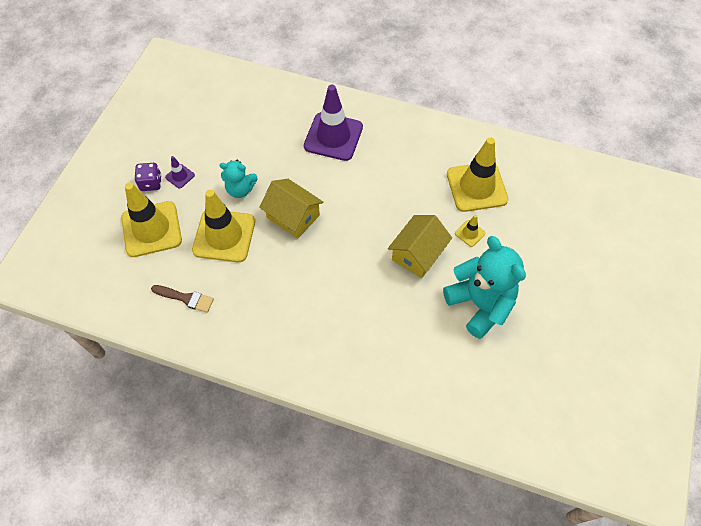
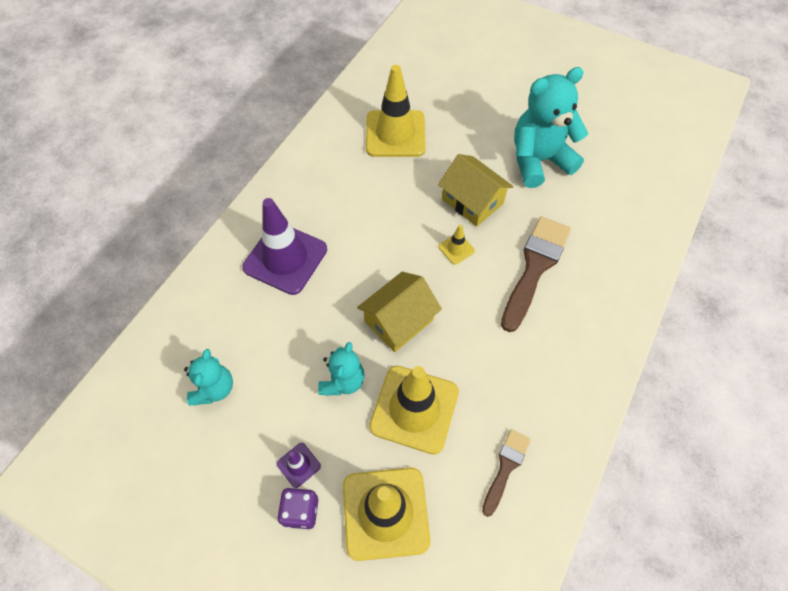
camera: 80 degrees left, 0 degrees up
yellow traffic cone [455,215,485,247] -> yellow traffic cone moved to [438,225,475,265]
none -> turquoise teddy bear [184,349,233,406]
none -> brown brush [501,216,571,332]

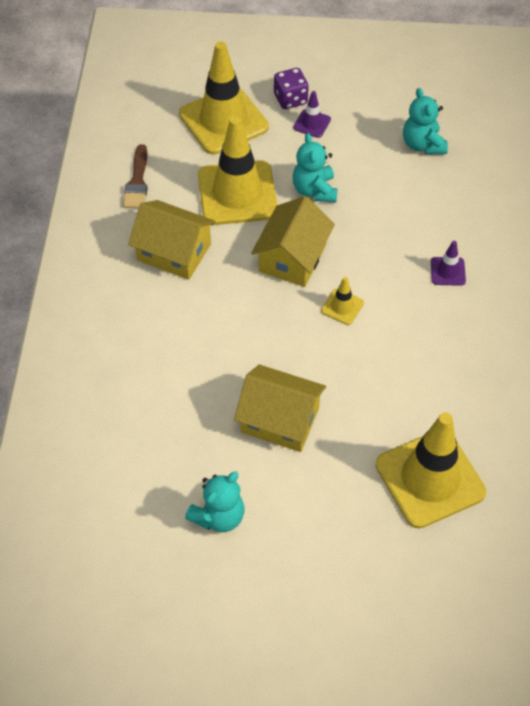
camera: 155 degrees right, 5 degrees down
purple traffic cone [242,198,327,295] -> purple traffic cone [431,241,466,286], size x0.43
yellow traffic cone [438,225,475,265] -> yellow traffic cone moved to [321,277,364,325]
brown brush [501,216,571,332] -> none
turquoise teddy bear [514,67,588,188] -> turquoise teddy bear [185,472,244,532], size x0.55
none -> yellow house [128,200,216,280]

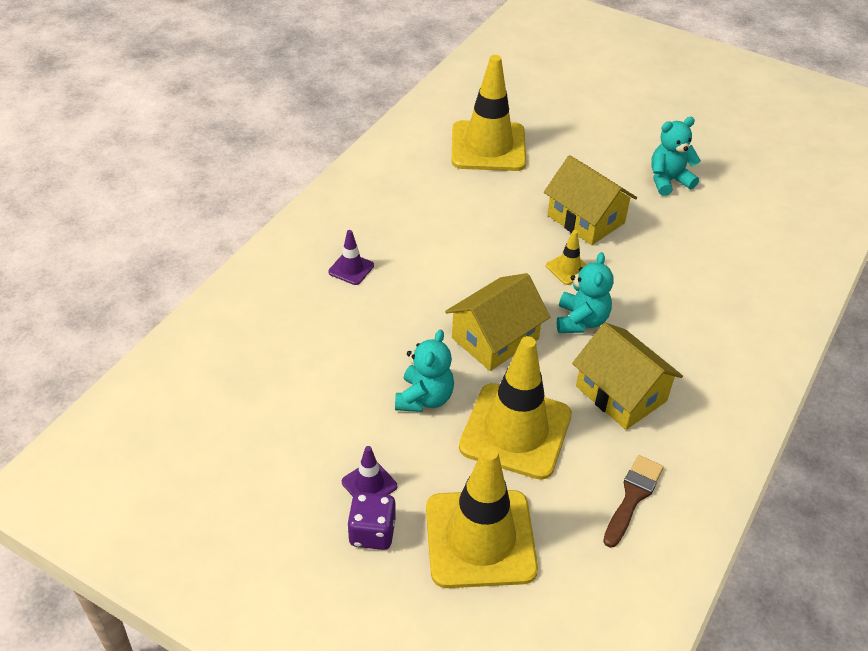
camera: 155 degrees left, 10 degrees down
yellow traffic cone [321,277,364,325] -> yellow traffic cone moved to [546,230,587,285]
turquoise teddy bear [403,88,448,155] -> turquoise teddy bear moved to [557,252,614,333]

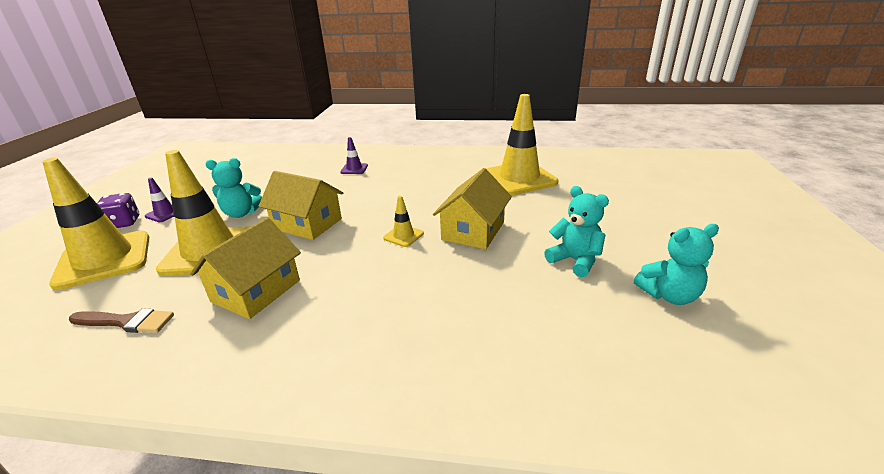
camera: 70 degrees right, 15 degrees down
turquoise teddy bear [557,252,614,333] -> turquoise teddy bear moved to [634,224,719,305]

